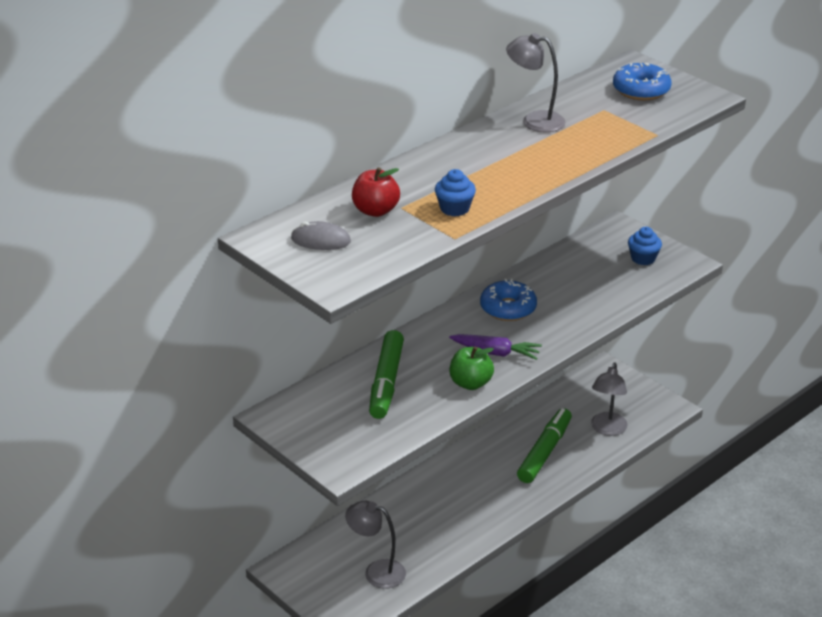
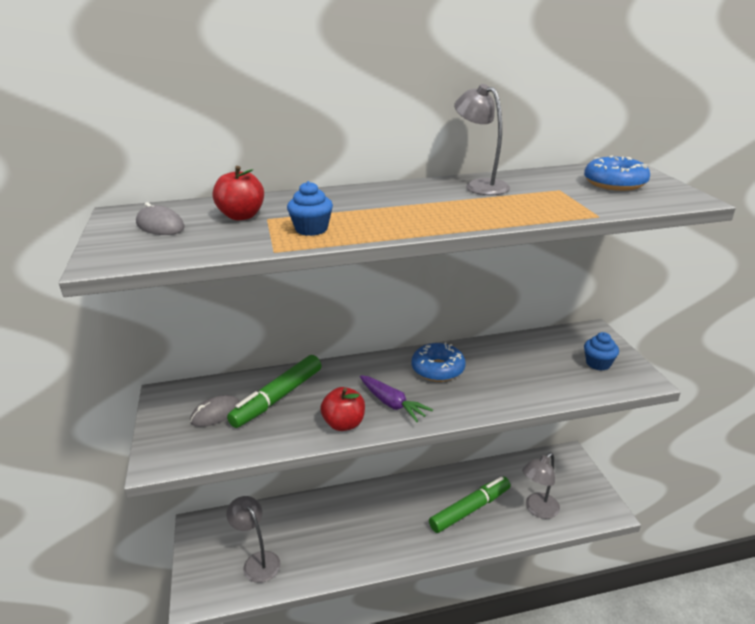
camera: 30 degrees right, 5 degrees down
green apple [450,346,494,390] -> red apple [320,387,365,431]
none -> grey mouse [190,395,240,427]

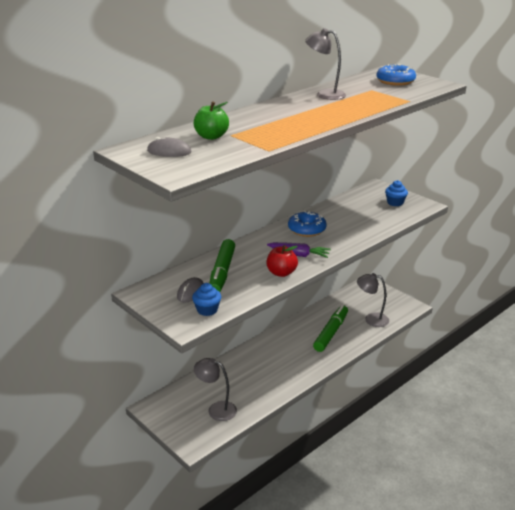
camera: 30 degrees left, 0 degrees up
red apple [212,166,264,220] -> green apple [194,101,229,140]
blue cupcake [287,181,333,236] -> blue cupcake moved to [192,283,221,316]
grey lamp [522,453,560,519] -> grey lamp turned 90 degrees clockwise [357,273,389,327]

